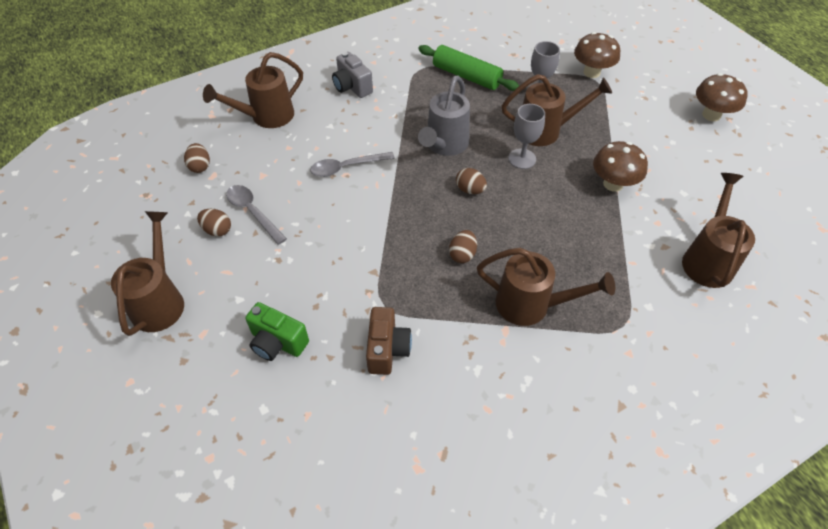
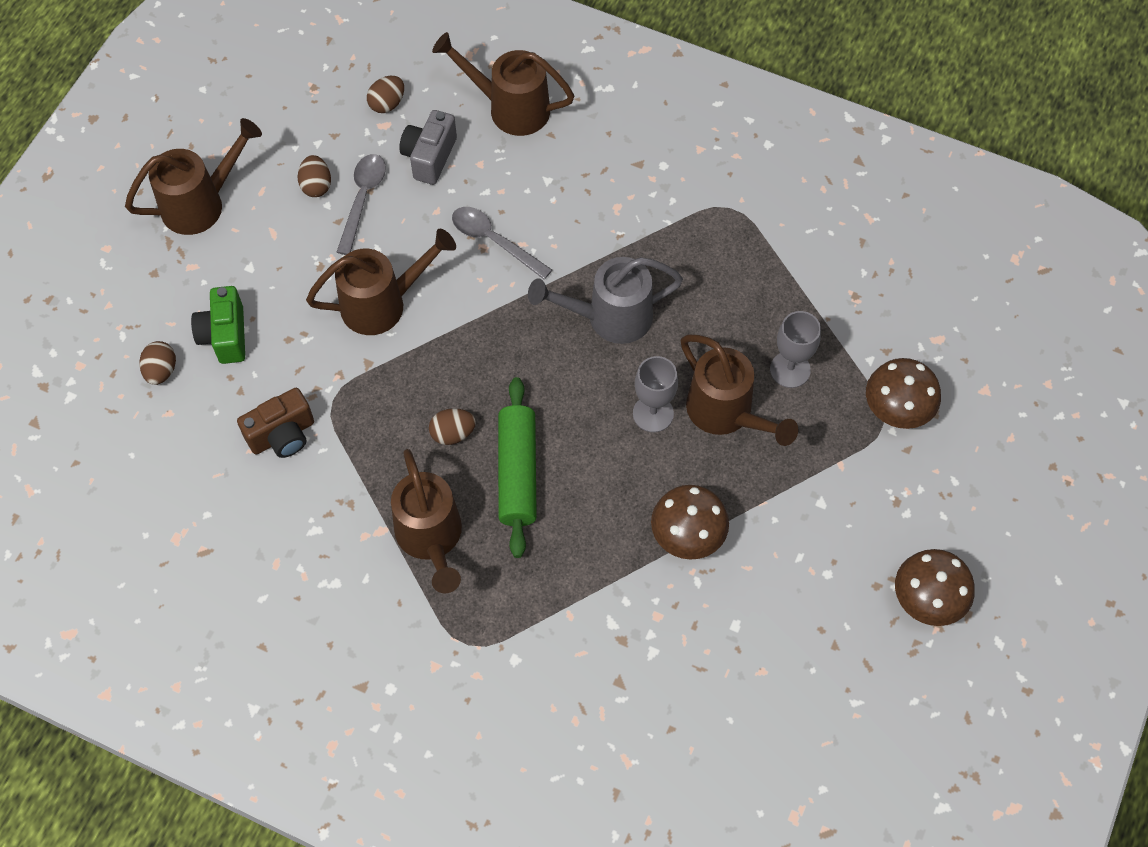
camera: 55 degrees right, 10 degrees up
grey camera [332,52,373,98] -> grey camera moved to [399,110,457,185]
green rolling pin [418,45,519,91] -> green rolling pin moved to [498,377,537,558]
brown egg [456,168,487,194] -> brown egg moved to [140,341,176,385]
brown watering can [682,173,755,288] -> brown watering can moved to [306,229,456,335]

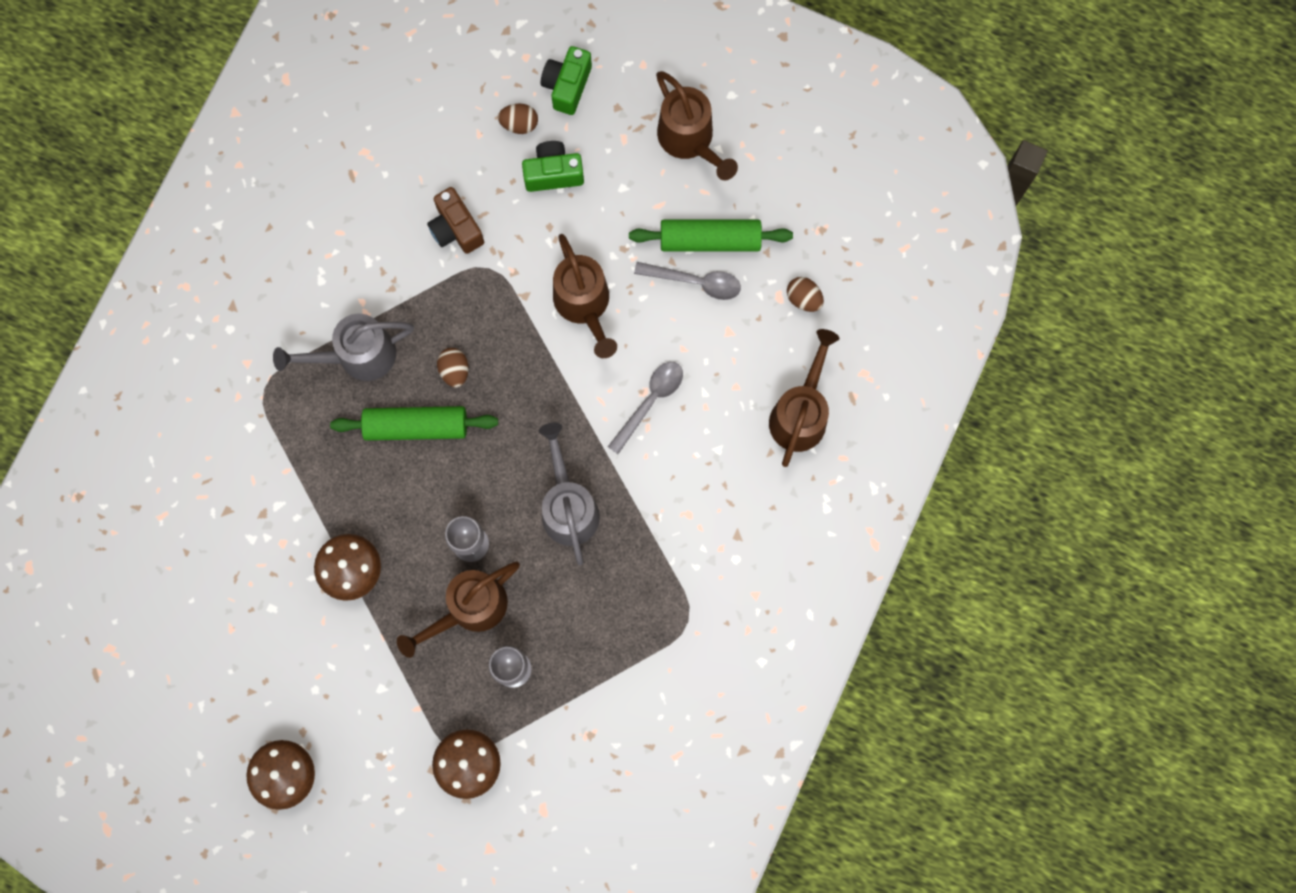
camera: 90 degrees right, 15 degrees up
brown egg [298,155,331,197] -> green rolling pin [629,219,793,251]
brown watering can [391,449,462,593] -> grey watering can [273,314,414,381]
grey camera [399,110,457,185] -> none
none -> green camera [541,46,592,115]

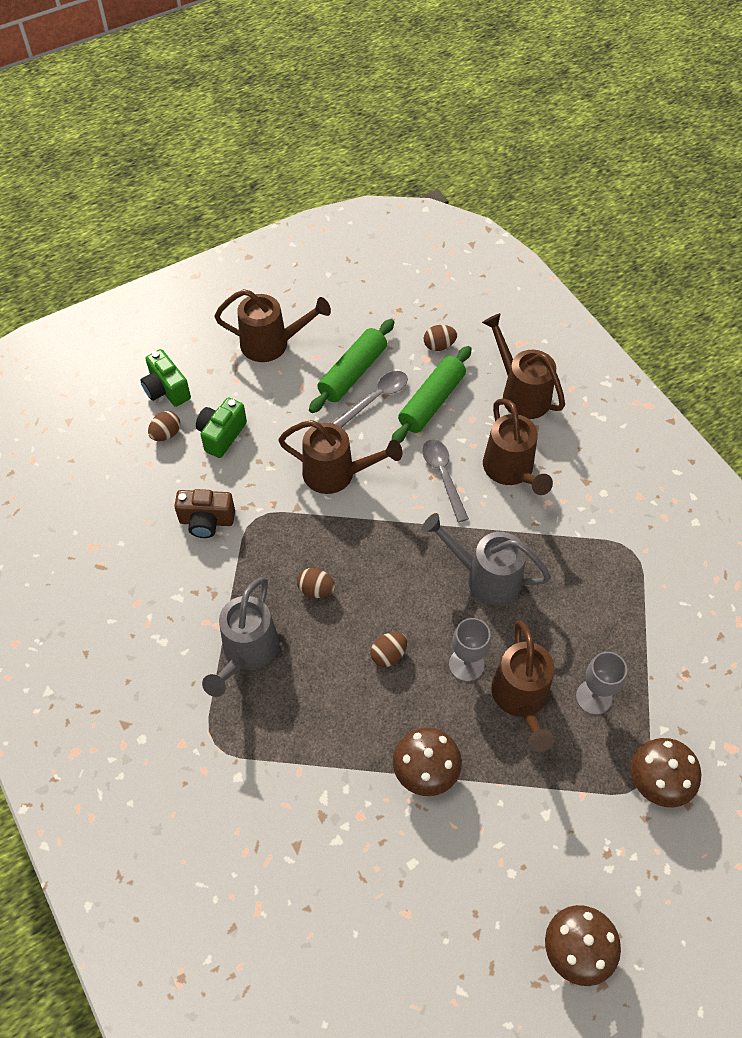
camera: 55 degrees left, 20 degrees down
green rolling pin [330,406,498,441] -> green rolling pin moved to [392,346,472,443]
none -> brown egg [370,632,407,667]
none -> brown watering can [483,399,553,495]

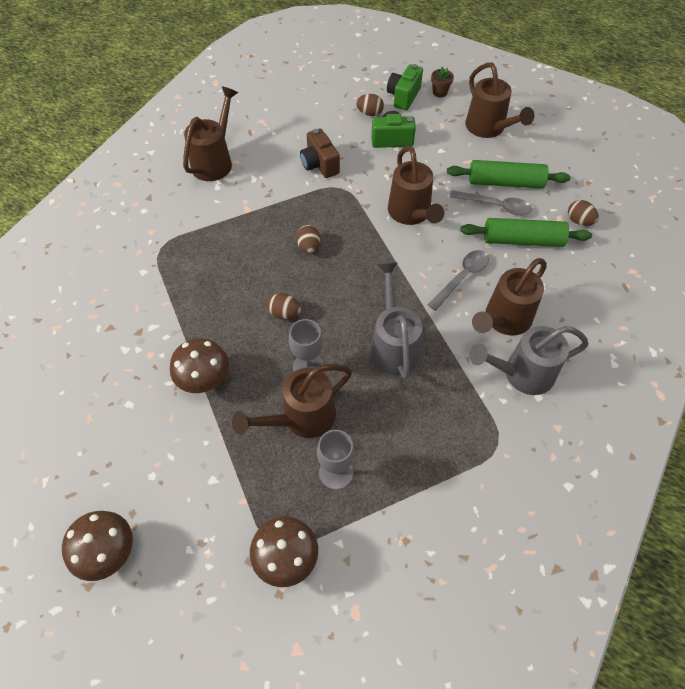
camera: 60 degrees right, 0 degrees up
grey watering can [202,577,279,697] -> grey watering can moved to [469,326,588,395]
brown watering can [482,313,565,419] -> brown watering can moved to [183,86,238,181]
none -> brown flower pot [431,67,454,98]

